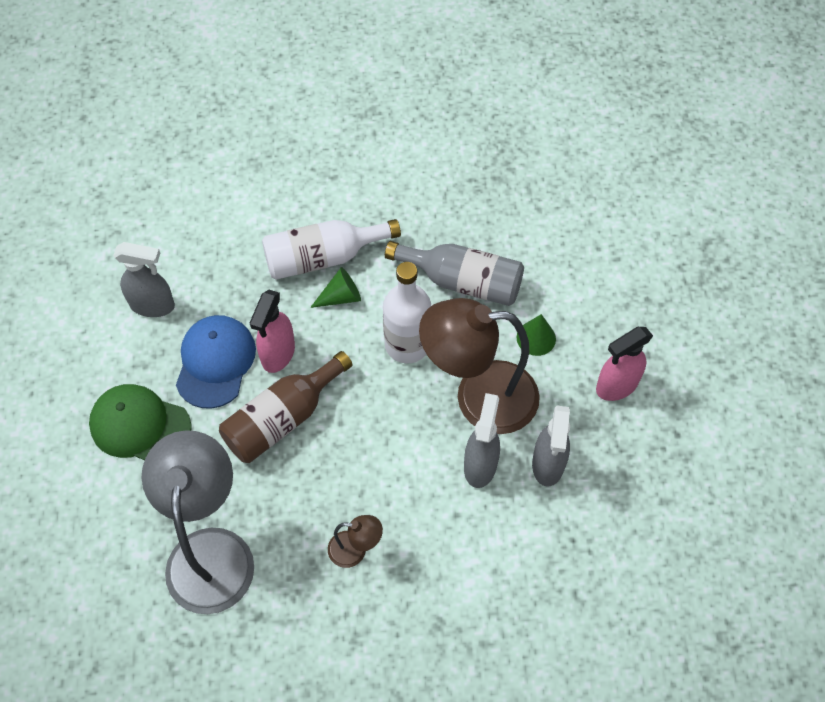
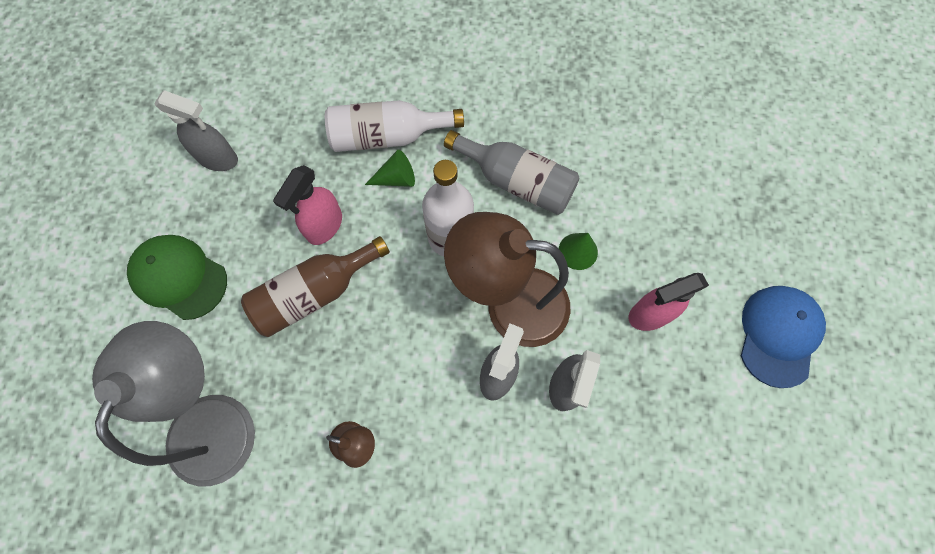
camera: 10 degrees right, 10 degrees up
blue cap [176,315,256,409] -> blue cap moved to [741,286,826,388]

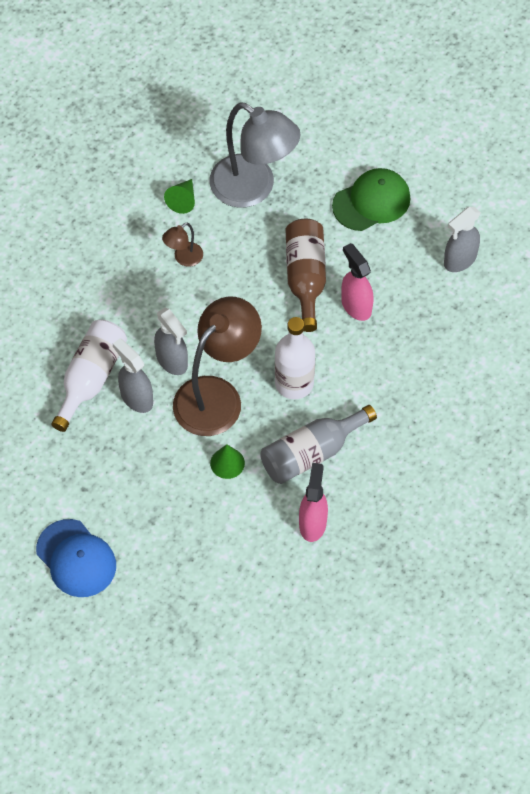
camera: 120 degrees right, 10 degrees down
white bottle [325,100,464,152] -> white bottle moved to [51,319,127,432]
green cone [365,150,415,187] -> green cone moved to [164,179,195,214]
pink spray bottle [628,273,709,331] -> pink spray bottle moved to [299,463,328,542]

